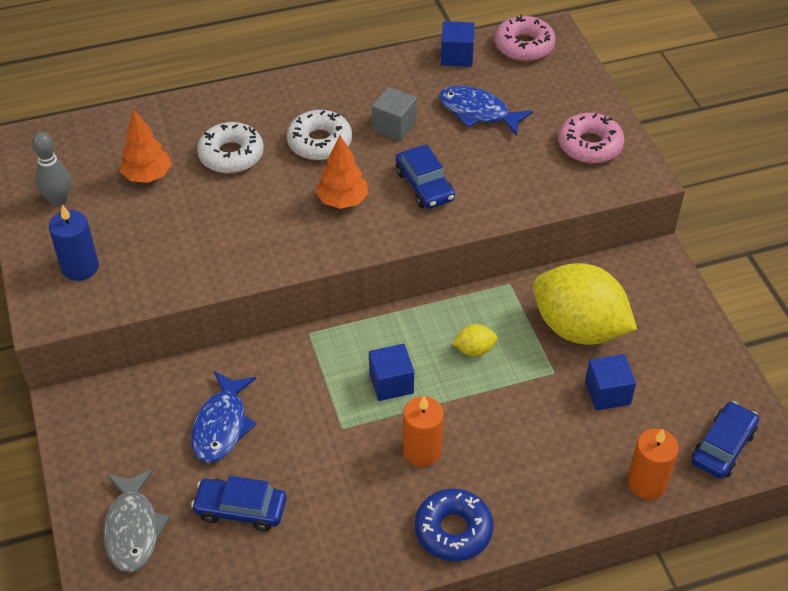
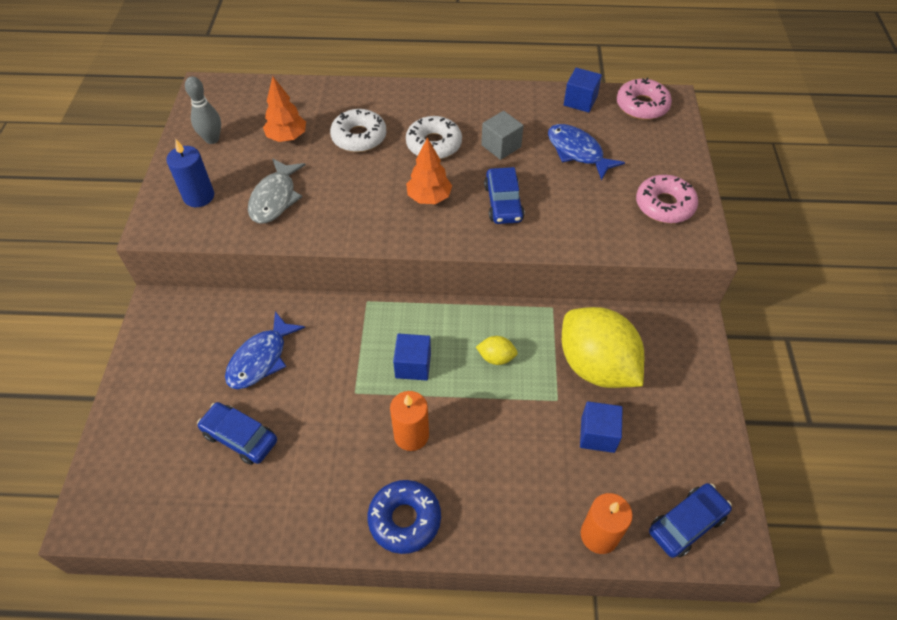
camera: 20 degrees right, 5 degrees up
grey fish [103,469,169,572] -> grey fish moved to [248,158,306,224]

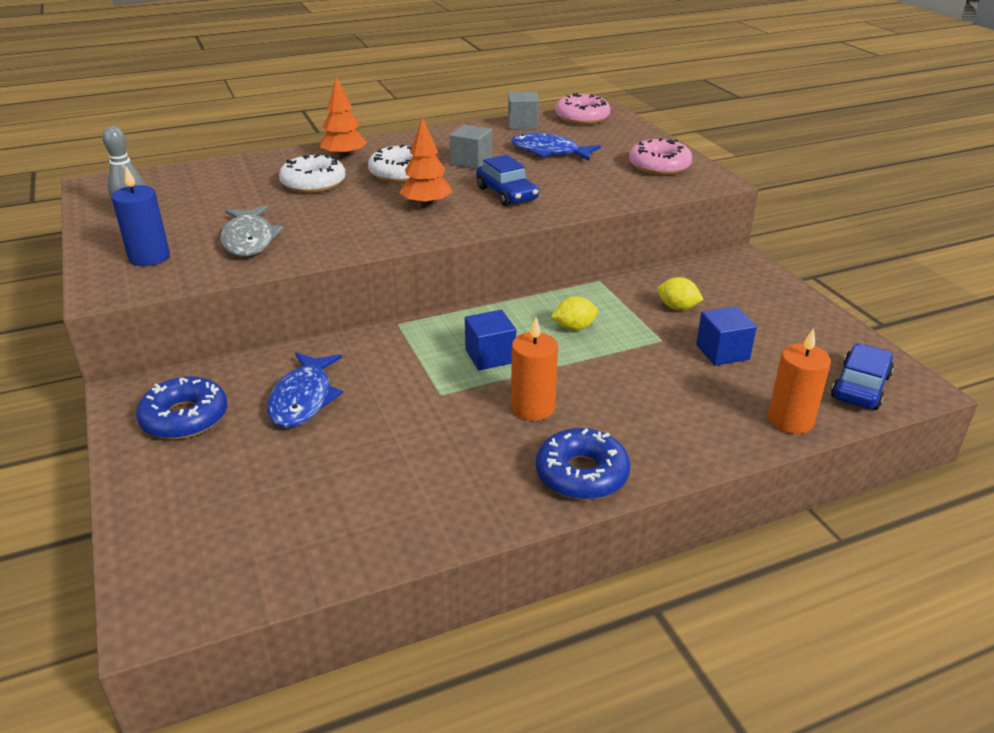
camera: 25 degrees left, 20 degrees down
blue car [197,402,277,465] -> none
orange tree [263,76,306,142] -> orange tree moved to [320,77,367,160]
yellow lemon [562,307,644,388] -> yellow lemon [657,277,704,310], size x0.41
blue cube [564,68,602,113] -> grey cube [508,92,539,129]
none -> blue donut [136,376,227,440]

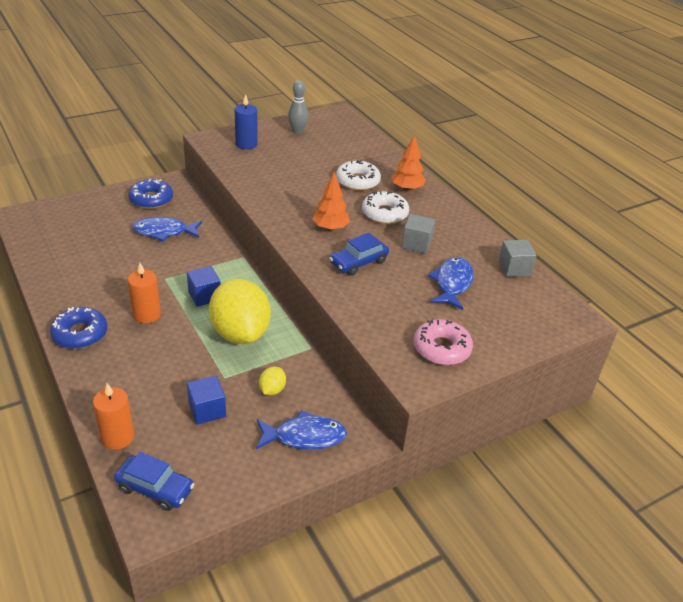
camera: 80 degrees right, 5 degrees up
grey fish [220,205,284,256] -> none
yellow lemon [551,296,598,331] -> yellow lemon [209,279,271,344], size x2.45
pink donut [555,93,610,125] -> none
none -> blue fish [256,410,347,450]

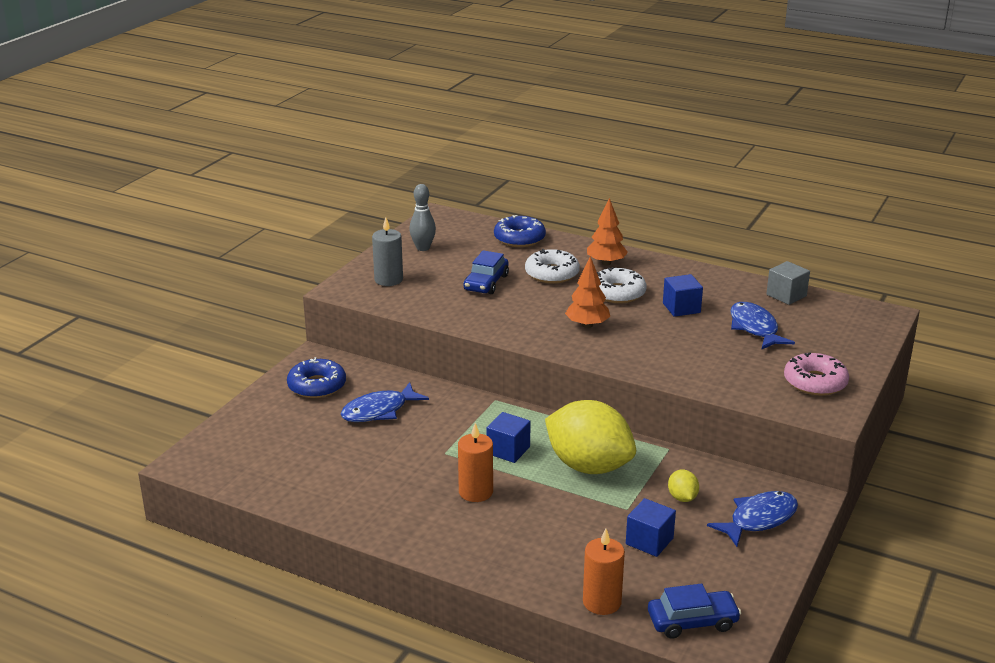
camera: 30 degrees left, 10 degrees down
blue donut [50,307,108,349] -> blue donut moved to [494,215,546,247]
blue candle [234,94,258,149] -> grey candle [372,217,403,286]
blue car [329,233,389,276] -> blue car moved to [463,250,509,294]
grey cube [402,214,435,254] -> blue cube [663,274,703,317]

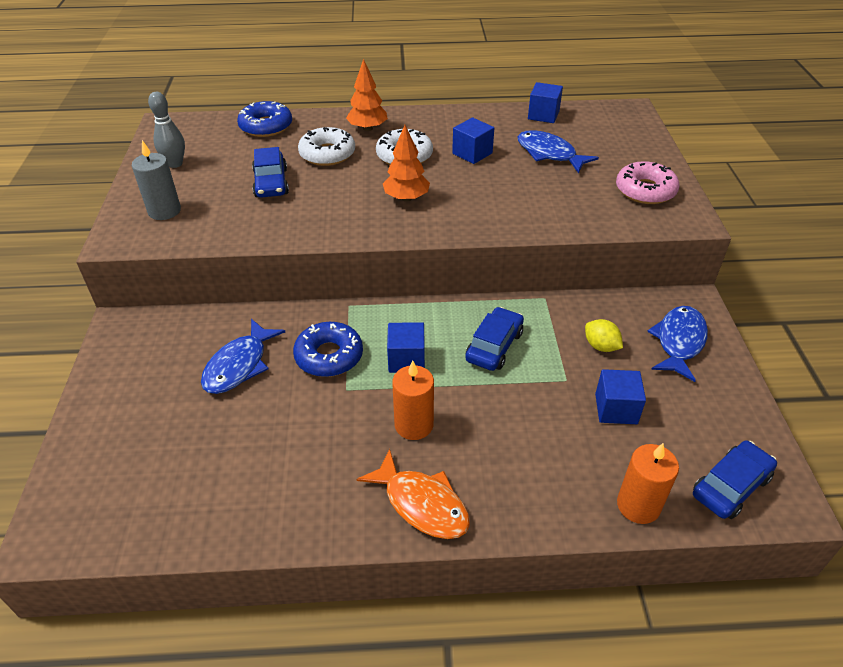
camera: 30 degrees left, 15 degrees up
blue donut [287,357,346,398] -> blue donut moved to [293,322,363,377]
yellow lemon [545,400,636,474] -> blue car [465,307,524,371]
grey cube [766,261,810,305] -> blue cube [528,82,563,123]
none -> orange fish [357,449,470,539]

